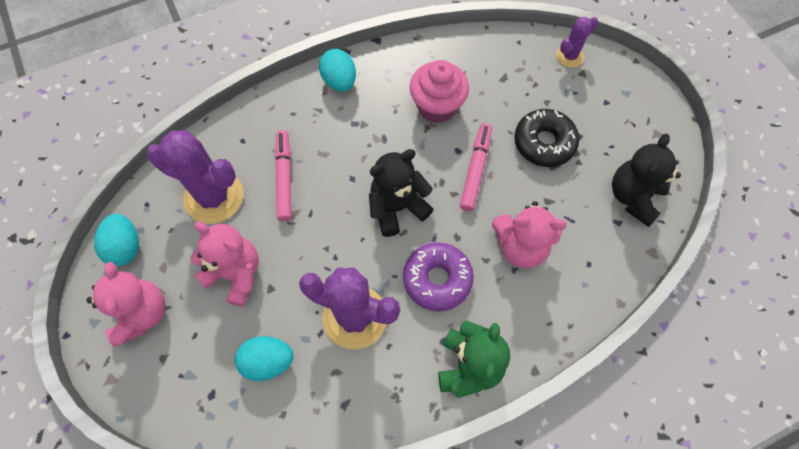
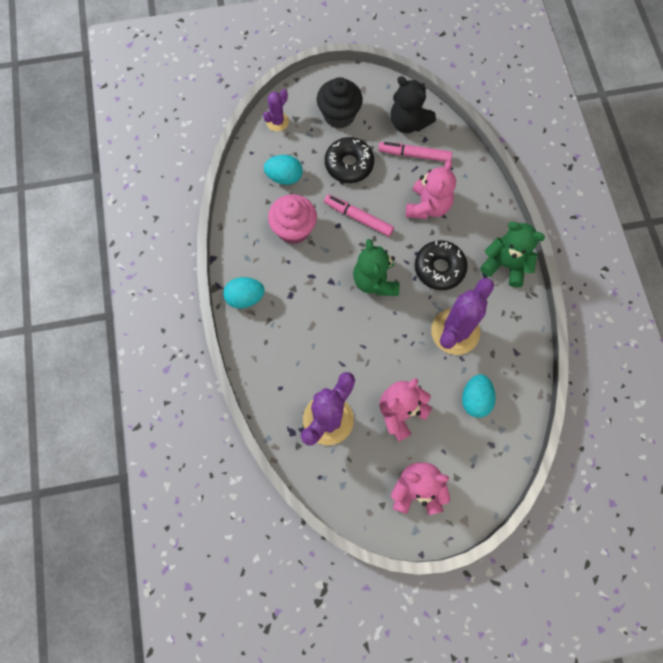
camera: 75 degrees left, 5 degrees up
turquoise egg [94,214,139,266] -> turquoise egg moved to [264,155,303,185]
pink marker [275,130,292,221] -> pink marker moved to [378,142,452,162]
black teddy bear [369,149,434,237] -> green teddy bear [353,239,400,296]
purple donut [403,242,474,311] -> black donut [415,240,468,290]
purple cactus [556,17,598,67] -> purple cactus turned 60 degrees clockwise [263,89,289,131]
none -> black cupcake [317,77,363,128]

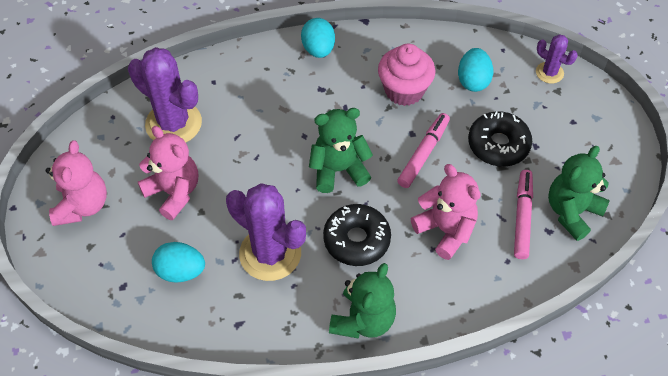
camera: 90 degrees right, 15 degrees down
black cupcake [317,77,363,128] -> none
black teddy bear [390,76,436,133] -> green teddy bear [548,146,610,241]
pink teddy bear [406,160,456,219] -> pink teddy bear turned 150 degrees counterclockwise [411,164,481,260]

